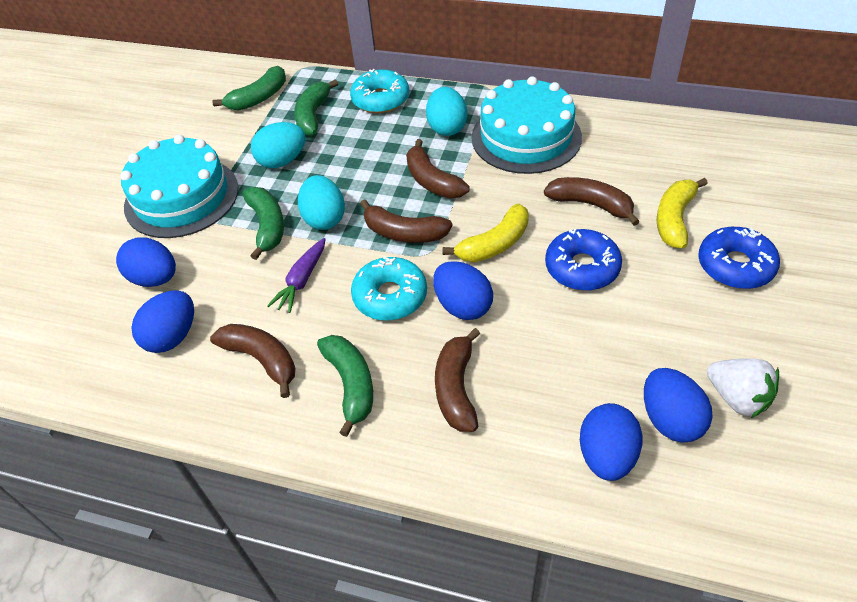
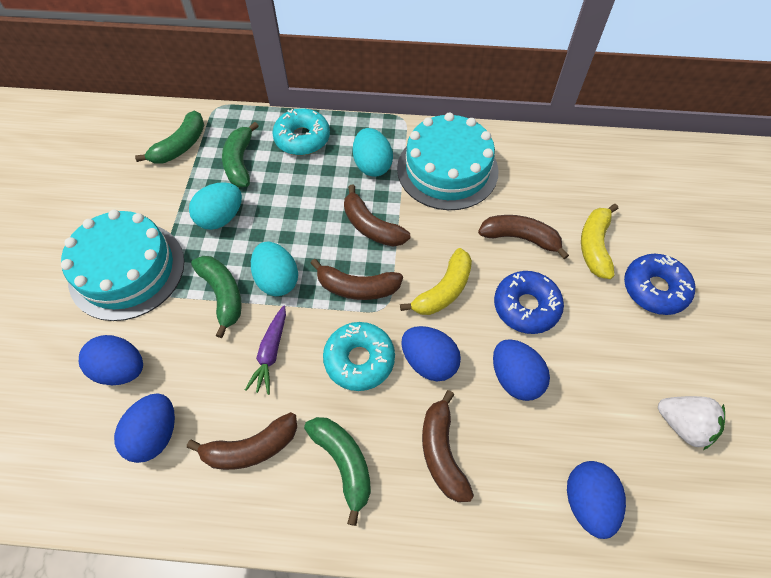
camera: 15 degrees left, 10 degrees up
brown banana [210,324,296,398] -> brown banana turned 135 degrees clockwise [187,412,297,470]
blue egg [644,368,713,443] -> blue egg moved to [493,339,550,401]

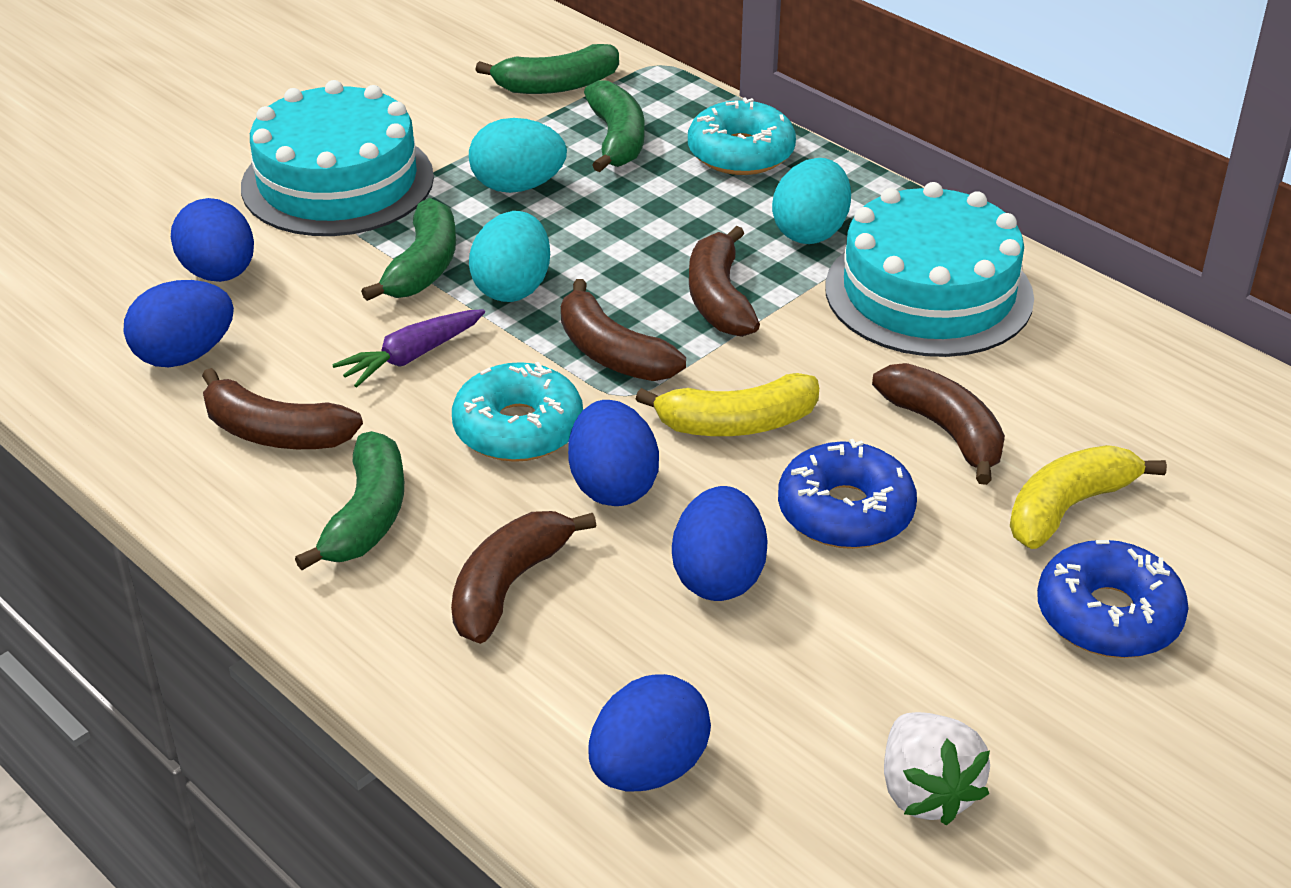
camera: 40 degrees right, 20 degrees down
green banana [222,122,259,187] -> green banana turned 135 degrees clockwise [584,80,644,172]

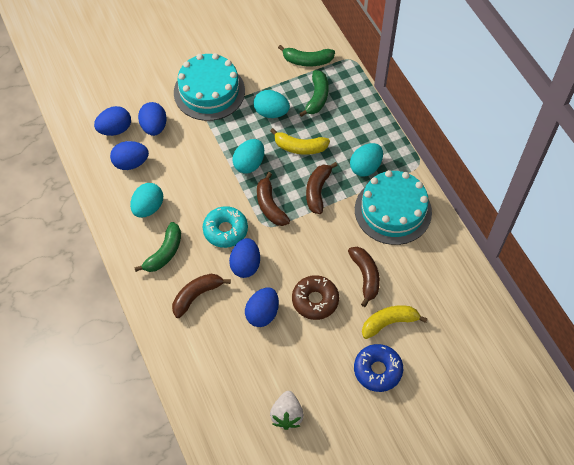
camera: 20 degrees right, 20 degrees up
brown banana [202,368,363,449] -> turquoise egg [130,183,163,218]
purple carrot [332,309,485,387] -> none
green banana [361,198,456,301] -> none
blue egg [588,674,711,792] -> blue egg moved to [94,106,131,136]
yellow banana [636,373,819,436] -> yellow banana moved to [270,128,330,155]
turquoise donut [688,97,796,175] -> none
blue donut [778,439,917,549] -> brown donut [292,275,339,320]

